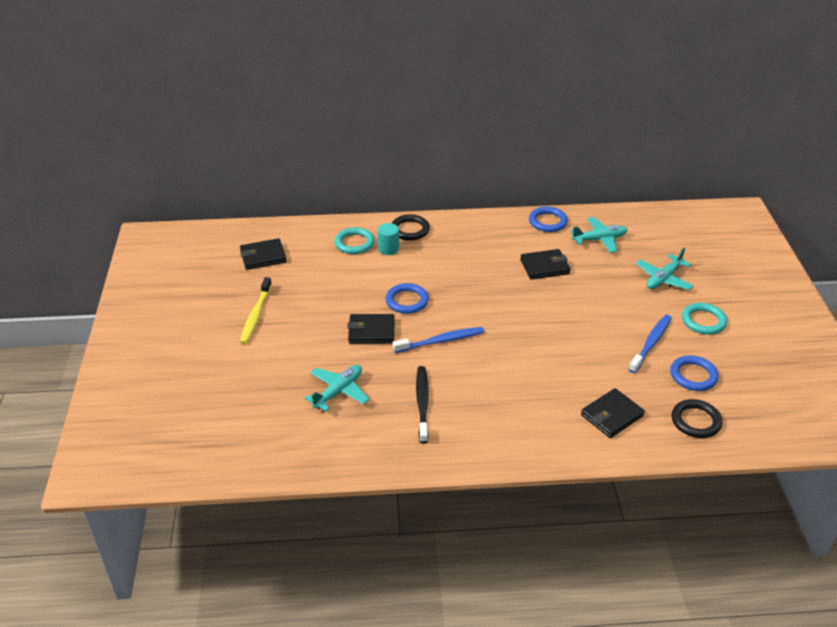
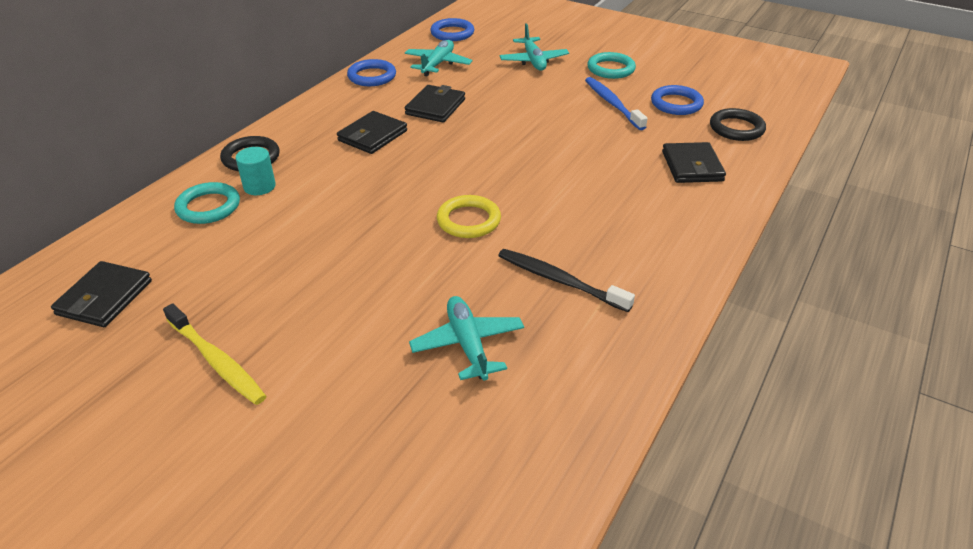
camera: 55 degrees left, 0 degrees up
black wallet [347,314,395,344] -> black wallet moved to [337,111,407,154]
blue ring [386,283,429,314] -> blue ring moved to [430,18,474,41]
blue toothbrush [393,327,484,353] -> yellow ring [437,195,501,238]

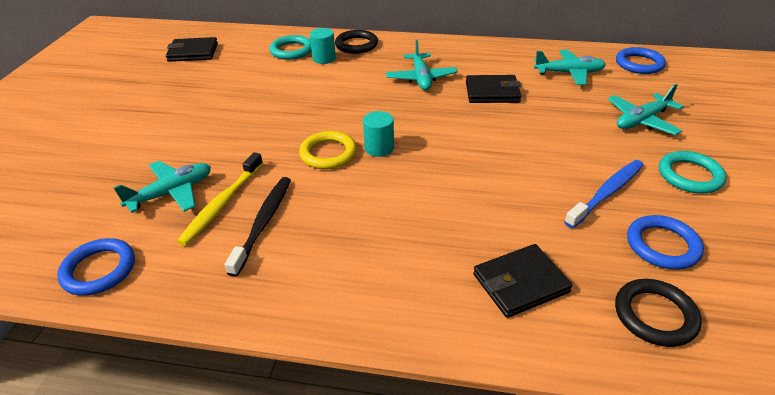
camera: 70 degrees right, 0 degrees up
yellow toothbrush [163,303,266,405] -> yellow toothbrush moved to [177,152,263,246]
black wallet [337,111,407,154] -> turquoise plane [386,40,458,90]
blue ring [347,59,396,86] -> blue ring moved to [57,238,135,296]
none -> turquoise cylinder [363,111,394,157]

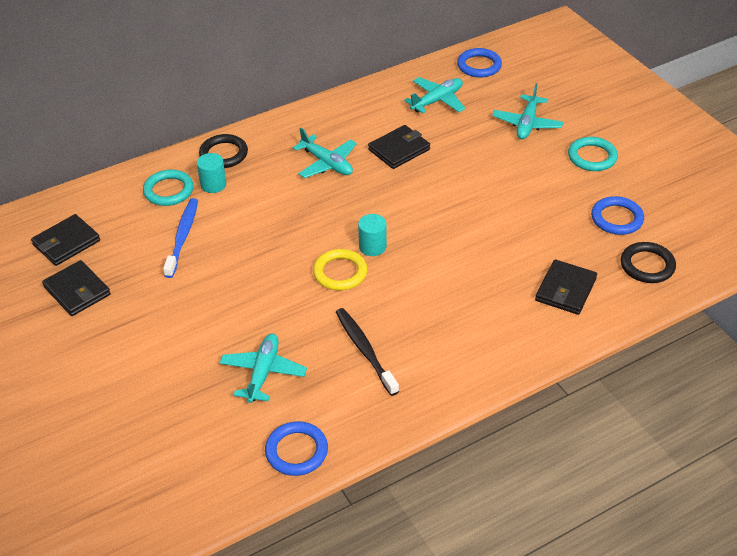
camera: 40 degrees left, 5 degrees up
yellow toothbrush [177,152,263,246] -> none
blue toothbrush [564,160,644,228] -> blue toothbrush moved to [163,198,198,278]
none -> black wallet [42,260,111,316]

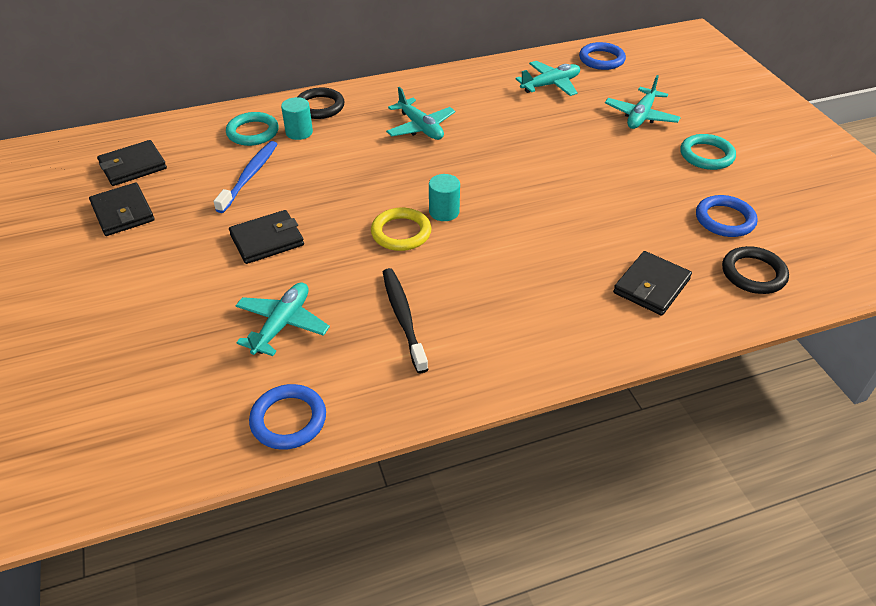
camera: 10 degrees right, 0 degrees up
black wallet [368,125,430,169] -> black wallet moved to [229,210,304,264]

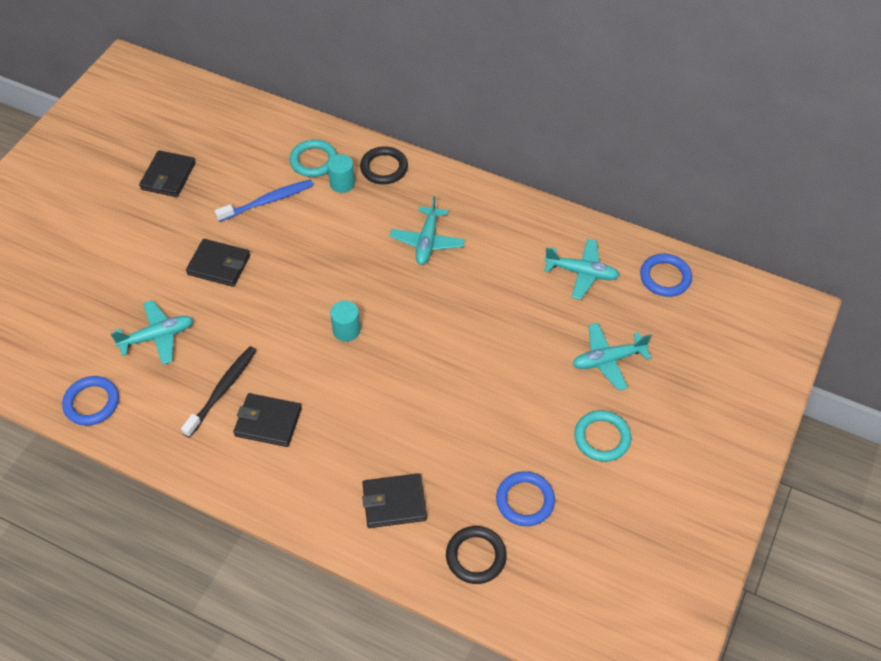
camera: 45 degrees right, 10 degrees up
black wallet [97,140,167,186] -> black wallet moved to [233,393,302,447]
yellow ring [371,207,431,251] -> none

